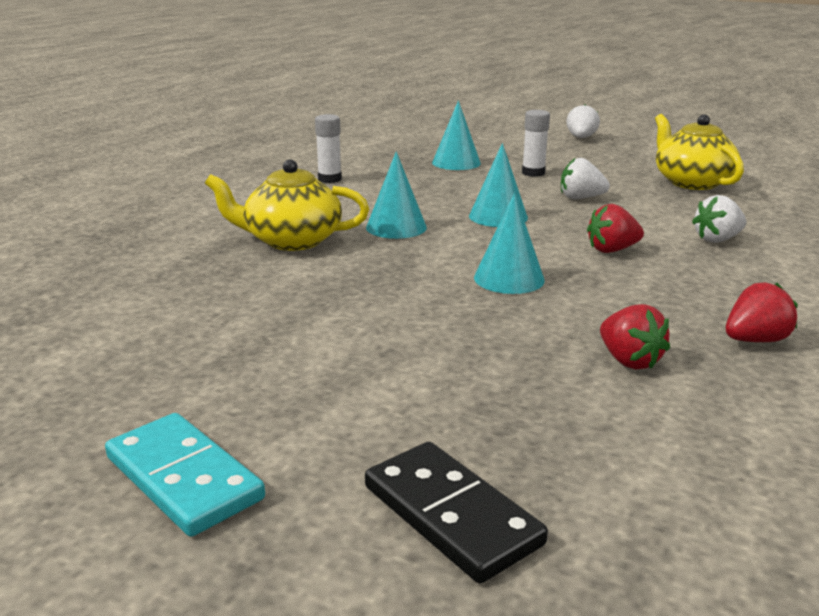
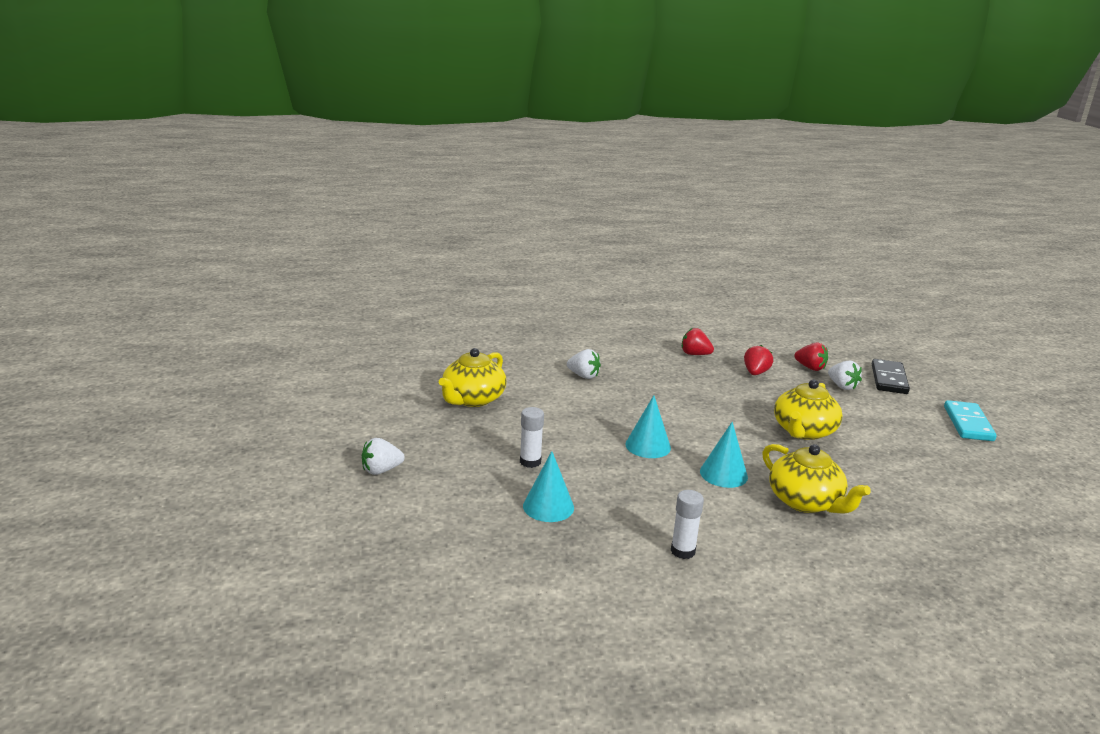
camera: 130 degrees left, 0 degrees up
turquoise cone [474,193,545,294] -> none
white strawberry [561,158,610,199] -> white strawberry moved to [828,361,862,390]
red strawberry [587,204,644,253] -> red strawberry moved to [794,342,828,371]
none -> yellow teapot [774,380,843,440]

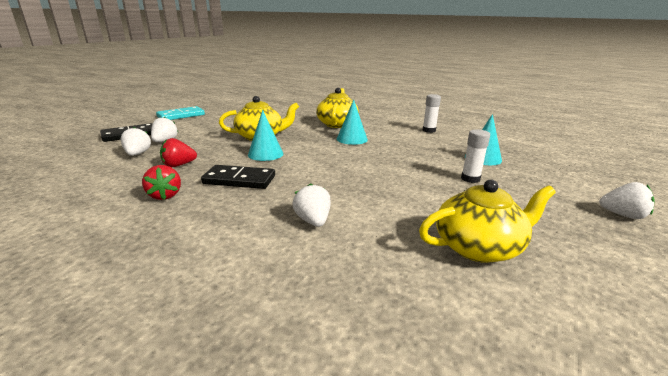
camera: 135 degrees left, 0 degrees up
turquoise cone [625,395,671,458] -> turquoise cone moved to [248,110,283,161]
red strawberry [794,342,828,371] -> white strawberry [121,127,151,156]
none -> black domino [201,165,275,189]

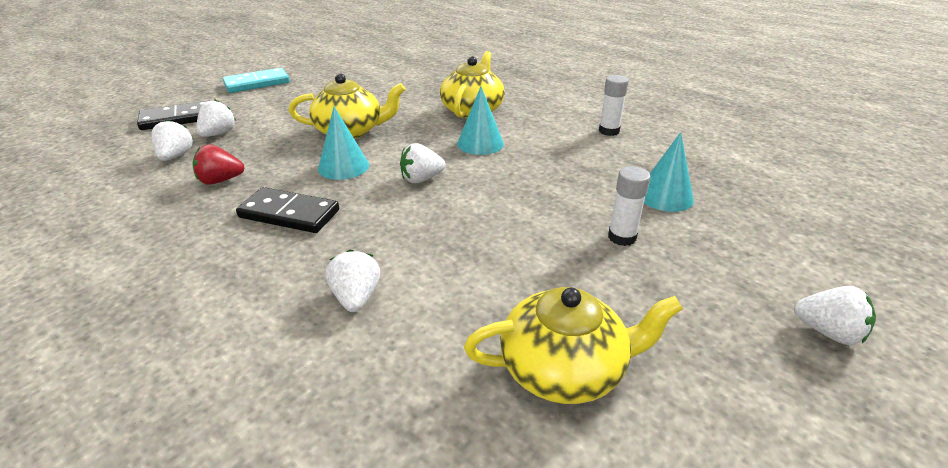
camera: 10 degrees right, 10 degrees up
red strawberry [142,165,181,200] -> none
none -> white strawberry [400,143,446,183]

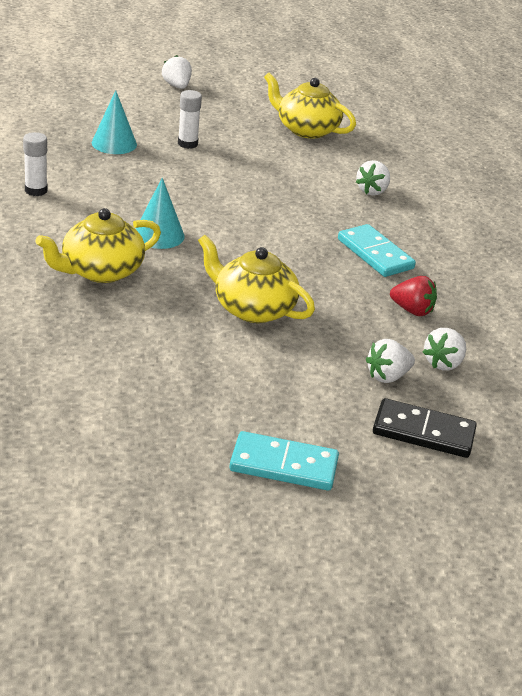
camera: 145 degrees left, 0 degrees up
black domino [236,187,339,233] -> turquoise domino [338,224,416,277]
turquoise cone [318,106,369,180] -> none
white strawberry [400,143,446,183] -> none

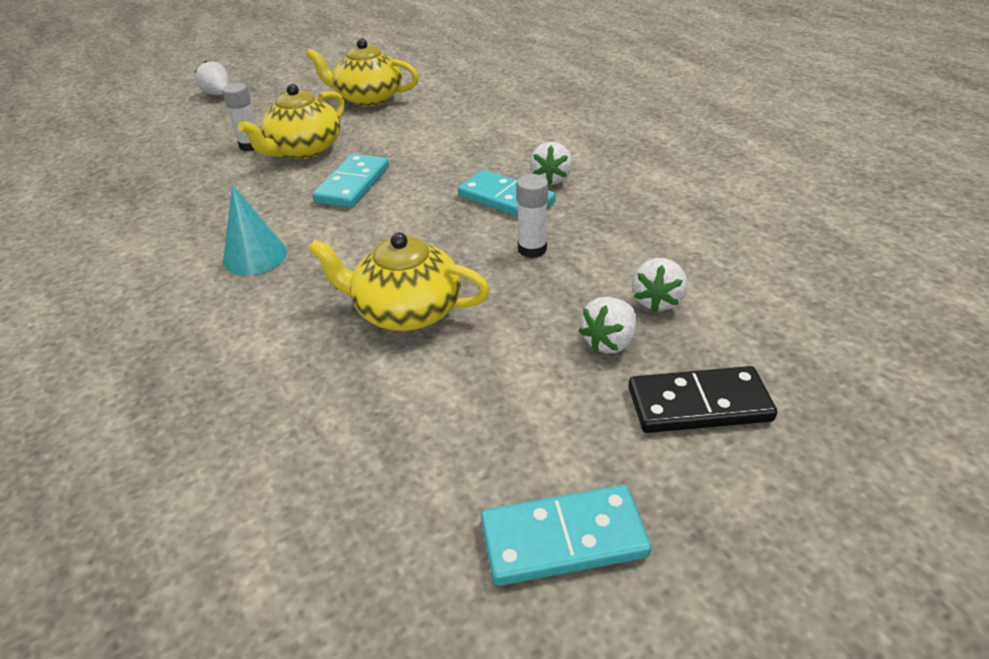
camera: 15 degrees left, 5 degrees up
white glue stick [23,132,47,196] -> white glue stick moved to [516,174,548,258]
yellow teapot [36,208,161,283] -> yellow teapot moved to [238,84,345,159]
turquoise cone [92,90,137,154] -> none
white strawberry [356,160,390,196] -> white strawberry moved to [530,142,572,185]
red strawberry [390,276,437,316] -> none
none -> turquoise domino [312,154,389,208]

